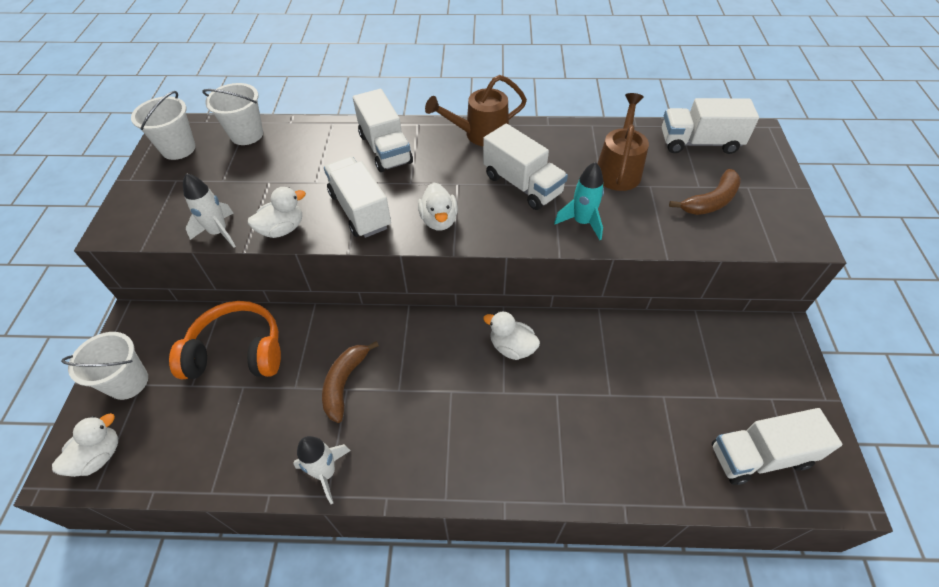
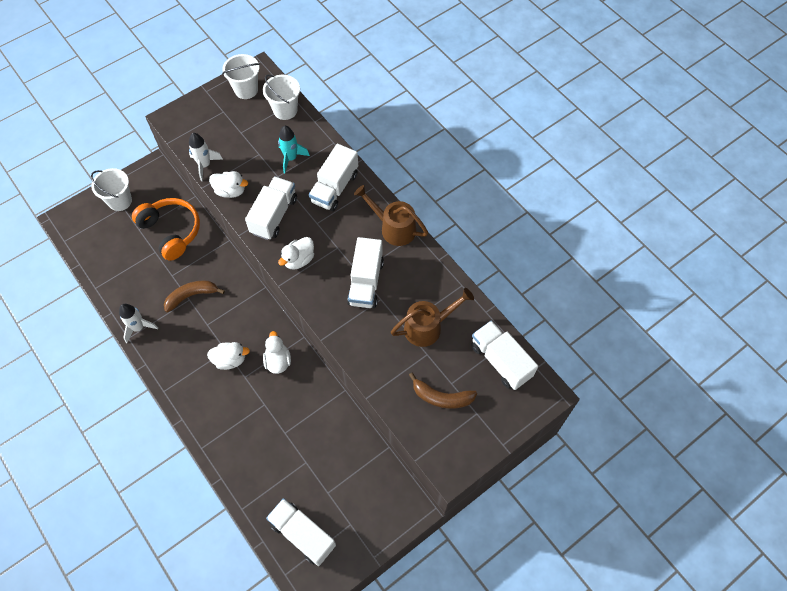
camera: 50 degrees right, 10 degrees up
white duck [52,413,118,477] -> white duck moved to [207,342,250,370]
turquoise rocket [554,162,604,240] -> turquoise rocket moved to [278,126,310,173]

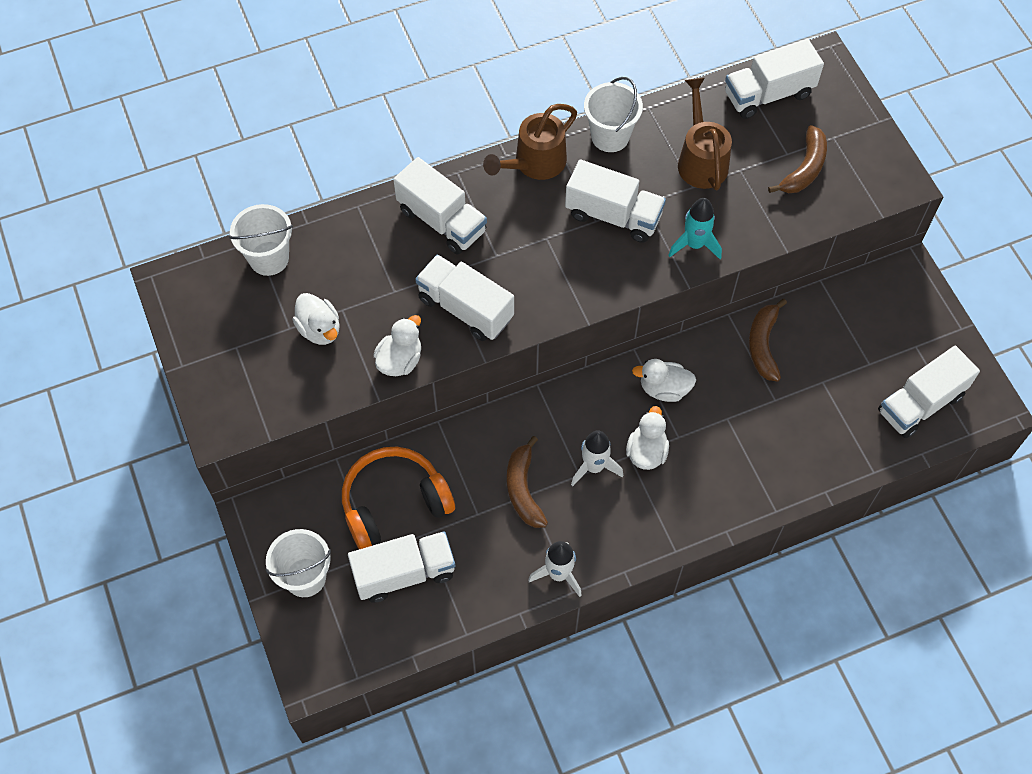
camera: 75 degrees left, 0 degrees up
white rocket [189,133,223,181] -> white rocket moved to [571,430,623,486]
white bucket [222,54,260,99] -> white bucket moved to [584,77,643,152]
turquoise rocket [278,126,310,173] -> turquoise rocket moved to [668,198,722,259]
white duck [278,237,314,270] -> white duck moved to [292,293,340,345]
none -> white truck [348,531,455,603]
none -> brown banana [749,299,787,382]

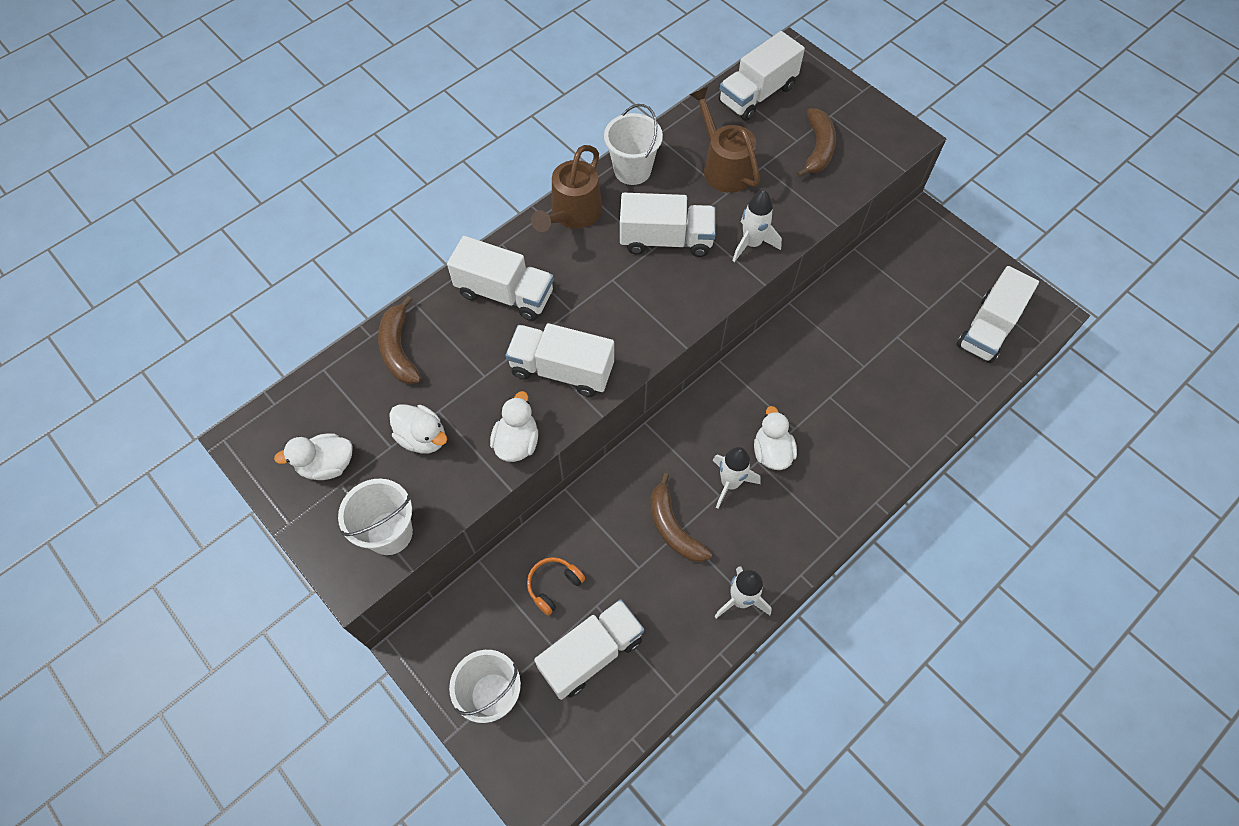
camera: 20 degrees left, 0 degrees up
white bucket [229,204,293,276] -> white bucket moved to [338,479,413,555]
orange headphones [342,447,455,549] -> orange headphones [527,557,585,616], size x0.49
white duck [632,359,696,402] -> white duck moved to [274,433,353,480]
turquoise rocket [668,198,722,259] -> white rocket [733,190,782,262]
brown banana [749,299,787,382] -> brown banana moved to [378,296,421,384]

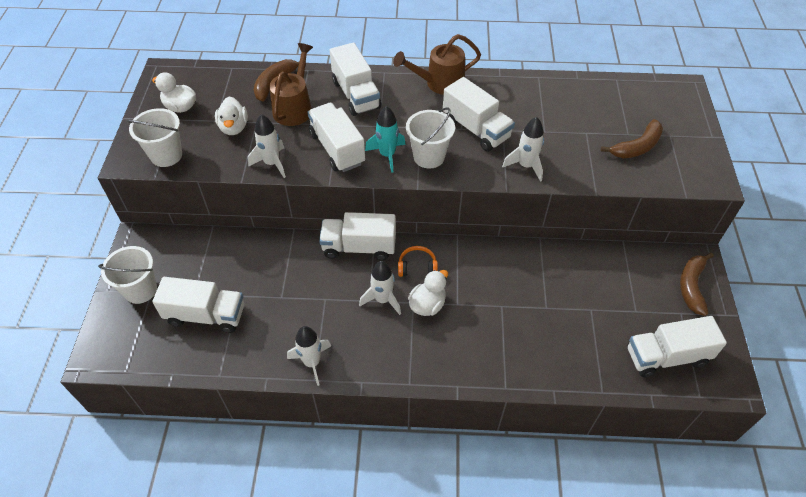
camera: 45 degrees right, 10 degrees down
white duck [490,391,538,462] -> white rocket [248,114,286,178]
orange headphones [527,557,585,616] -> orange headphones moved to [398,246,438,277]
white bucket [604,104,663,185] -> white bucket moved to [406,107,455,169]
brown banana [650,473,712,562] -> brown banana moved to [680,253,714,316]
brown watering can [689,87,760,193] -> brown watering can moved to [269,43,313,126]
white truck [719,31,805,121] -> white truck moved to [319,212,396,261]
none -> turquoise rocket [365,106,406,173]

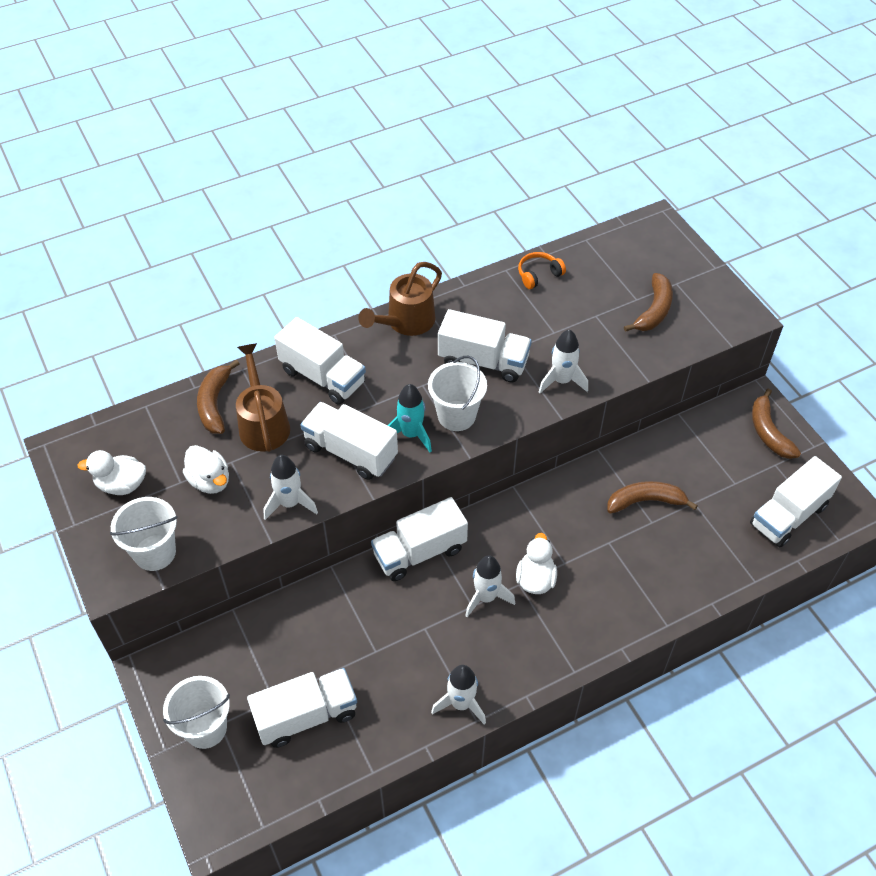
camera: 30 degrees left, 0 degrees up
orange headphones [398,246,438,277] -> orange headphones moved to [518,252,566,289]
none -> brown banana [607,481,698,514]

